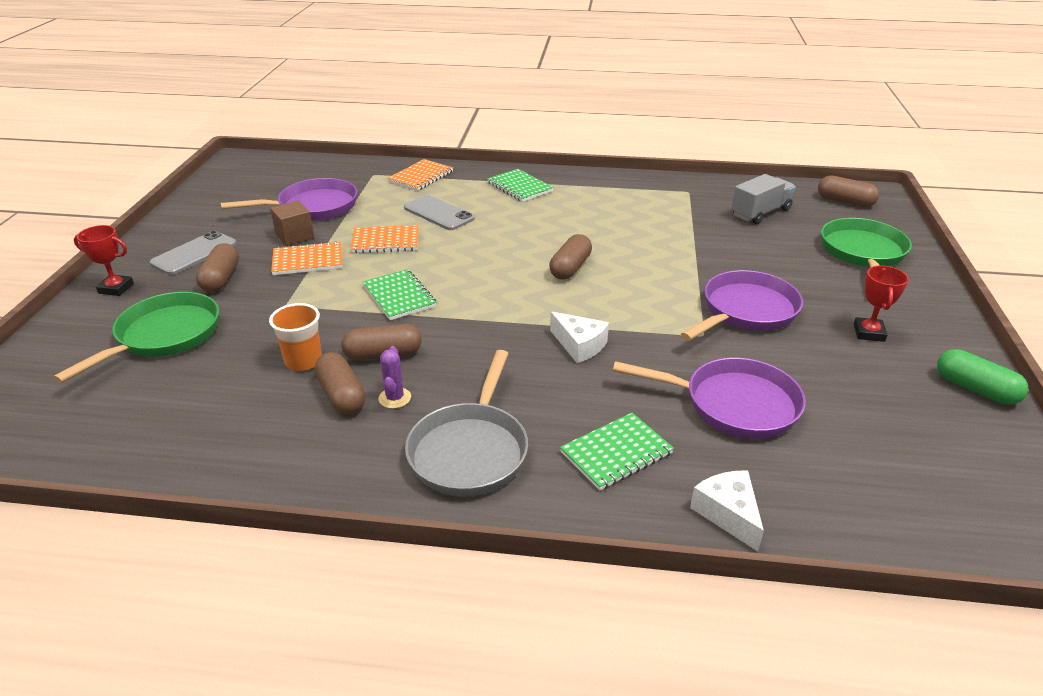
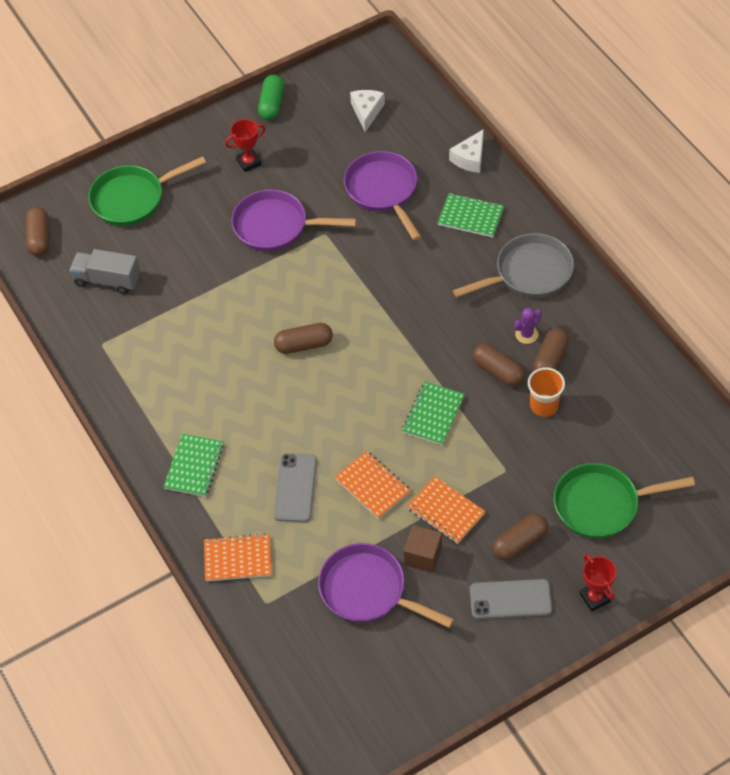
camera: 125 degrees left, 20 degrees up
white cheese [550,312,609,363] -> white cheese moved to [350,90,385,132]

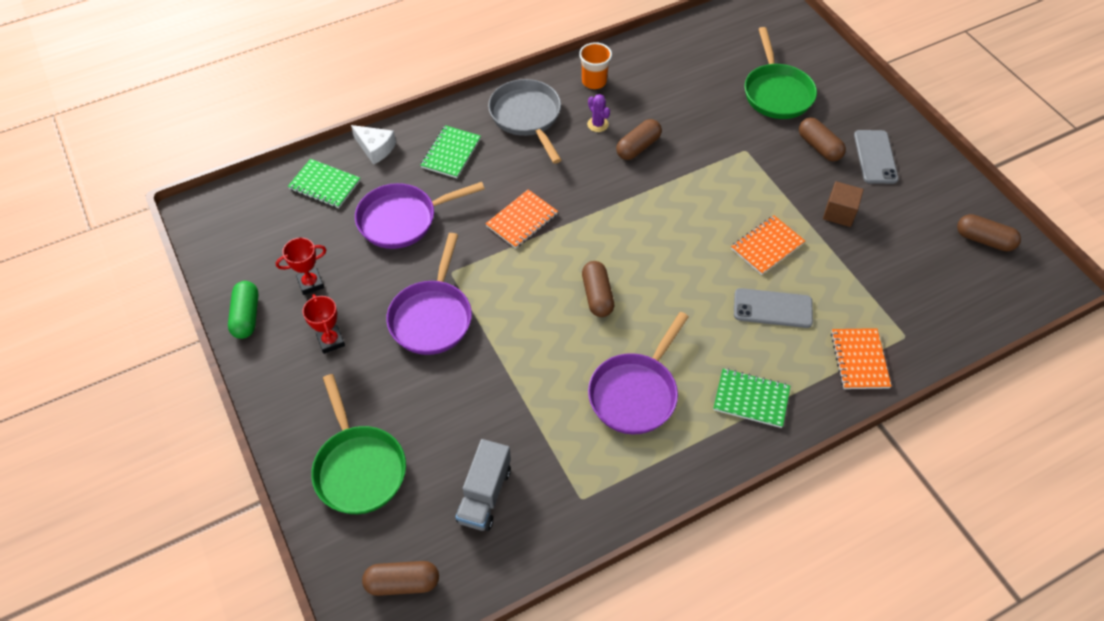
camera: 90 degrees left, 0 degrees up
green capsule [258,75,284,120] -> green capsule turned 75 degrees clockwise [228,281,258,339]
purple pan [318,543,454,628] -> purple pan moved to [588,312,689,434]
white cheese [350,90,385,132] -> none
green notebook [402,381,465,445] -> green notebook moved to [288,159,360,208]
orange notebook [407,476,486,544] -> orange notebook moved to [485,189,558,249]
orange cup [528,368,565,417] -> orange cup moved to [579,42,612,89]
brown capsule [533,328,569,372] -> brown capsule moved to [957,214,1021,251]
red trophy [580,554,616,611] -> red trophy moved to [276,238,326,295]

